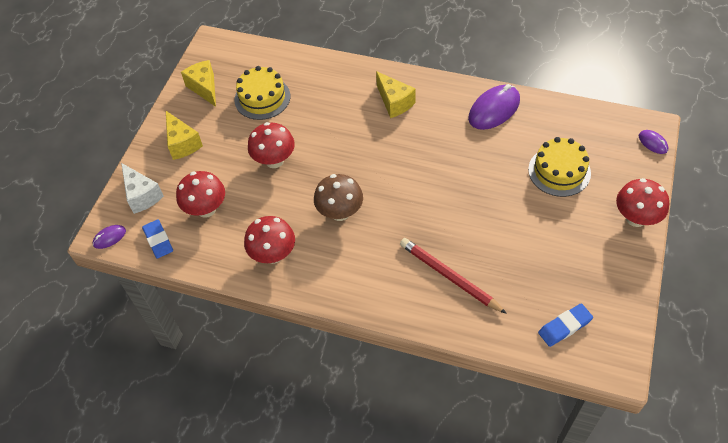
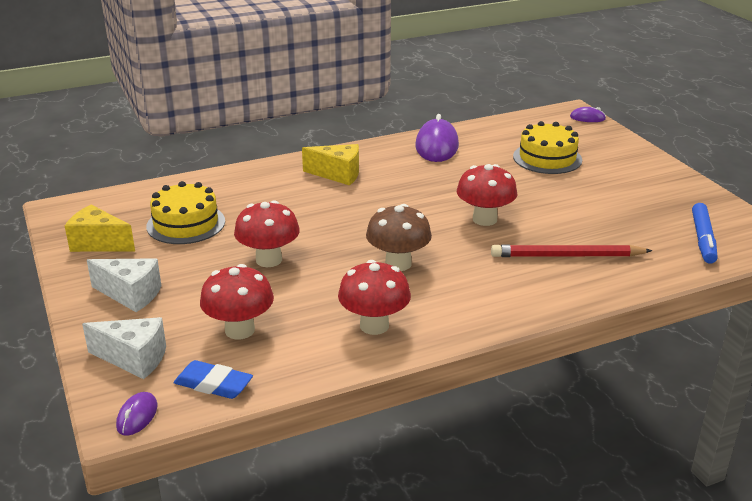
camera: 45 degrees left, 25 degrees down
yellow cheese [166,111,203,160] -> white cheese [87,258,161,312]
blue eraser [538,303,593,347] -> blue marker [692,203,717,264]
red mushroom [616,178,669,227] -> red mushroom moved to [457,164,517,226]

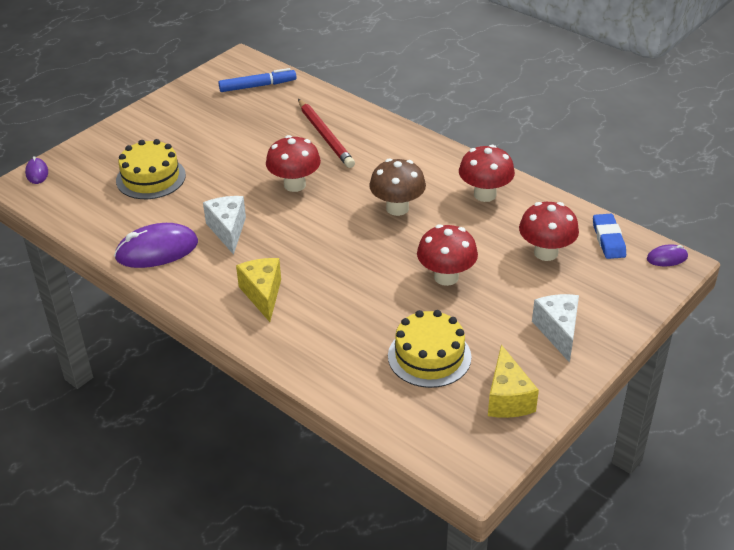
camera: 115 degrees left, 10 degrees up
white cheese [82,317,166,379] -> white cheese moved to [203,196,246,255]

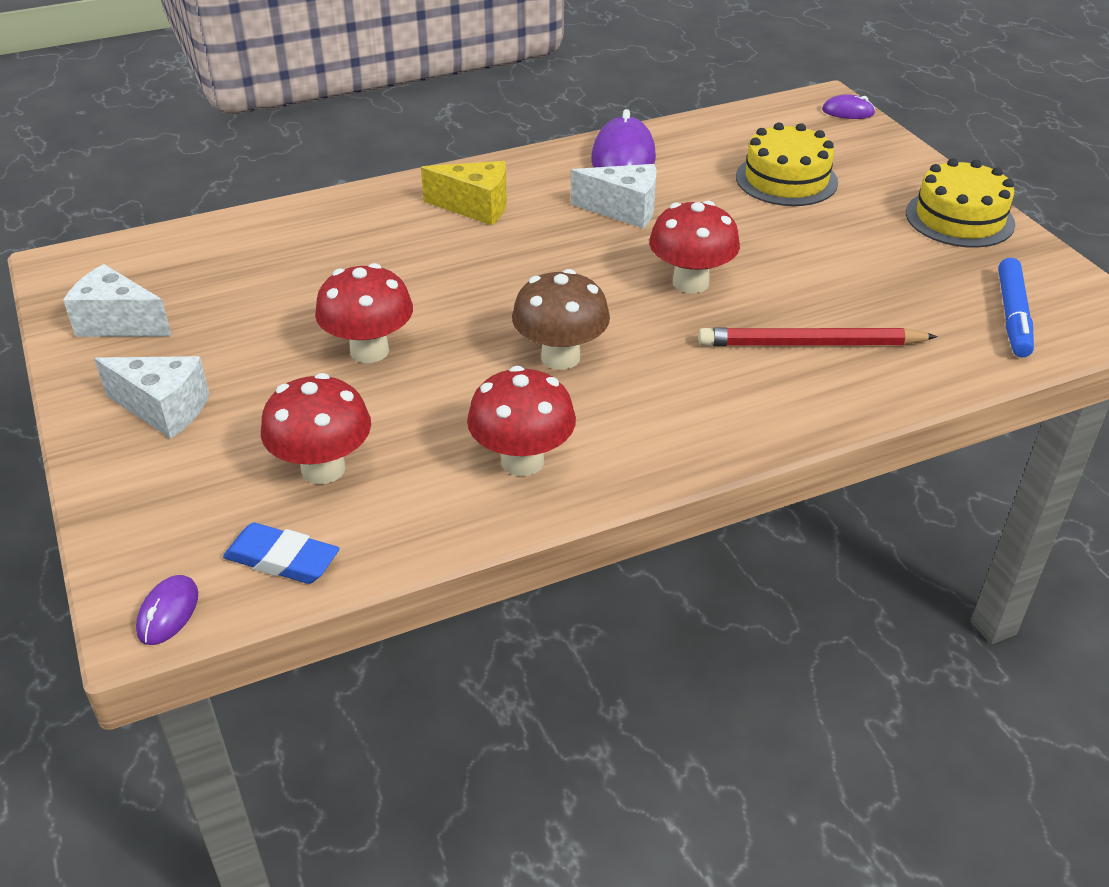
camera: 115 degrees right, 0 degrees up
yellow cake [388,310,471,388] -> yellow cake moved to [906,158,1015,248]
yellow cheese [488,345,539,418] -> white cheese [63,264,172,337]

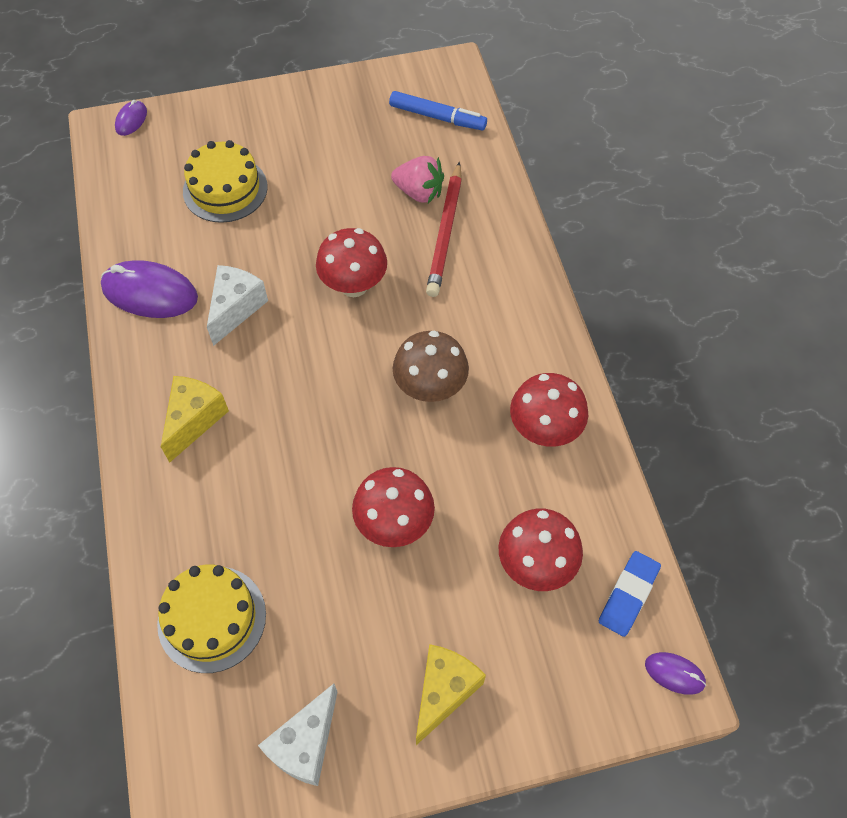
camera: 80 degrees left, 20 degrees up
white cheese [94,356,209,439] -> yellow cheese [416,644,486,745]
yellow cake [906,158,1015,248] -> yellow cake moved to [157,564,266,673]
none -> pink strawberry [391,156,444,203]

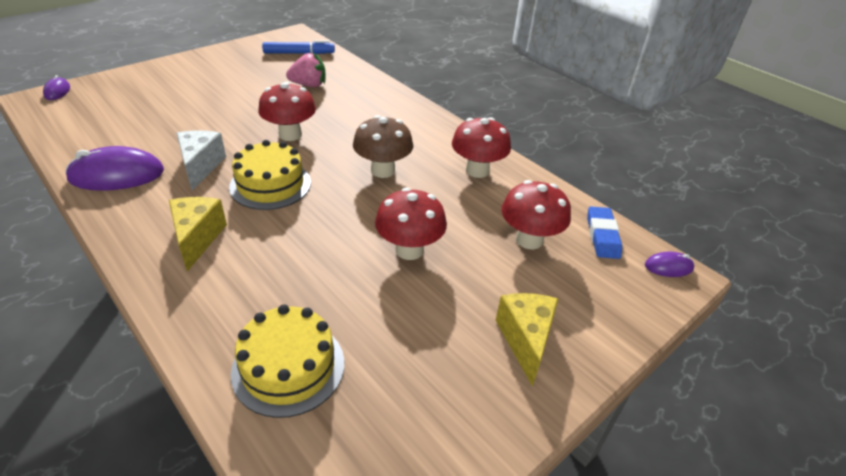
camera: 30 degrees left, 20 degrees down
yellow cake [183,140,268,223] -> yellow cake moved to [229,140,311,210]
white cheese [258,684,337,786] -> none
red pencil [426,162,462,297] -> none

